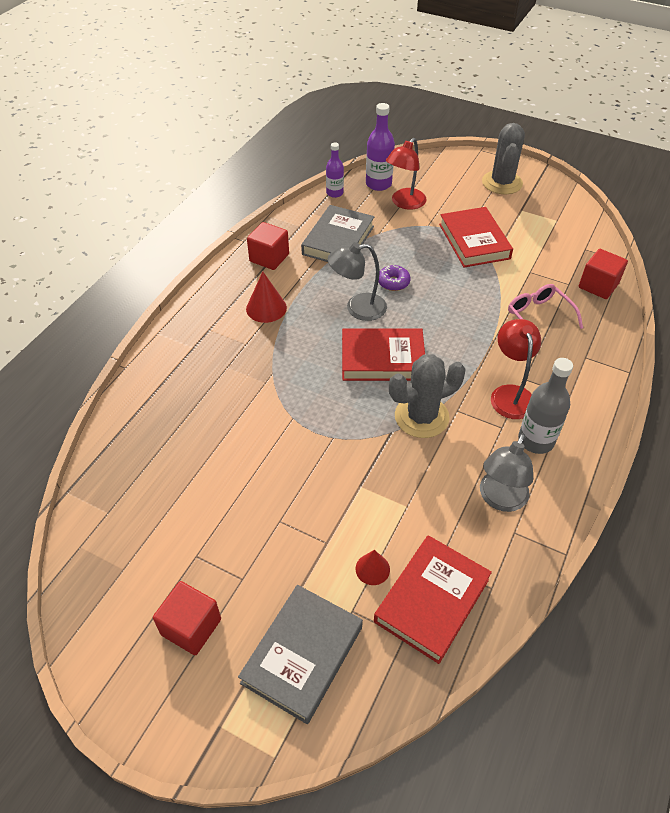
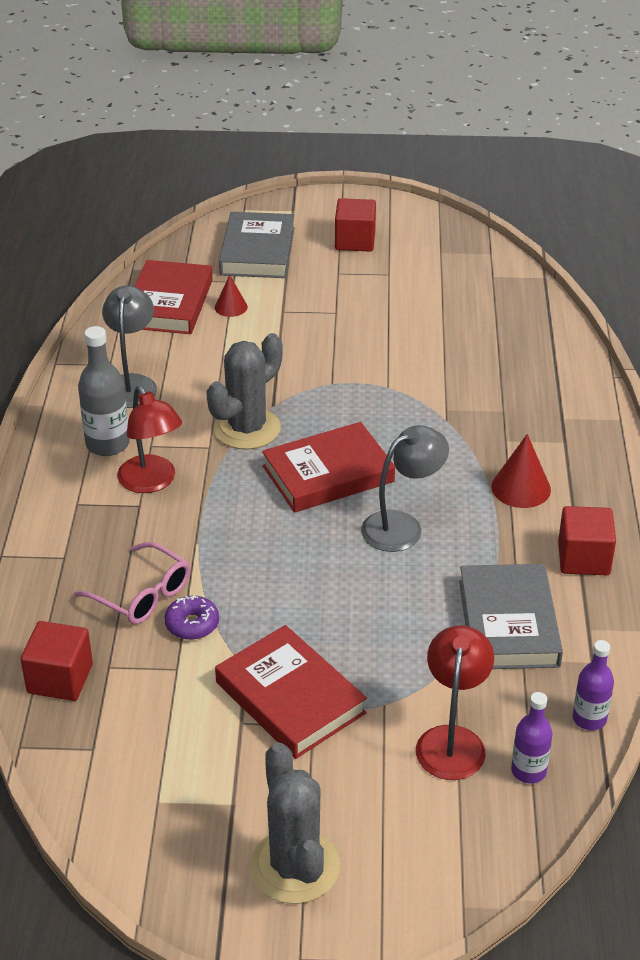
camera: 155 degrees right, 10 degrees down
purple bottle [366,103,395,191] -> purple bottle [511,692,552,784], size x0.64
purple donut [378,265,410,291] -> purple donut moved to [164,595,219,640]

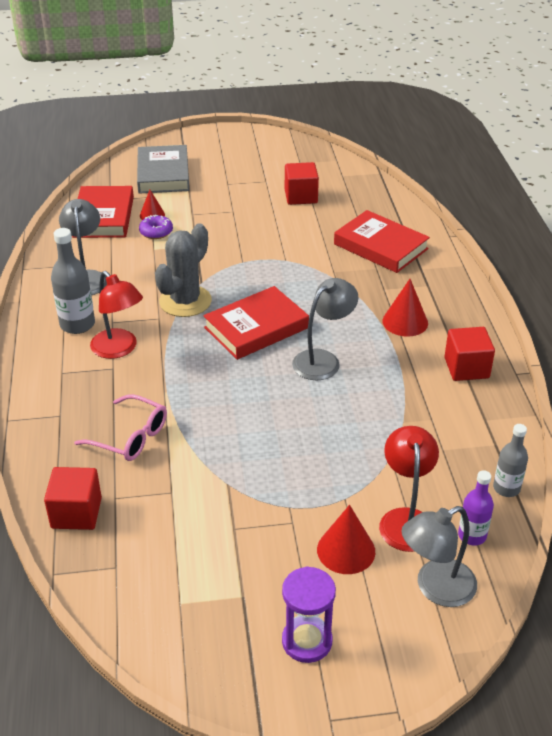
camera: 10 degrees left, 0 degrees up
purple donut [164,595,219,640] -> purple donut moved to [139,215,173,239]
red book [215,625,367,759] -> red book moved to [334,210,430,273]
grey cactus [250,743,340,904] -> purple hourglass [282,566,336,663]
red cube [335,198,376,252] -> red cube moved to [285,162,319,205]
grey book [459,564,563,669] -> none
purple bottle [573,640,614,730] -> grey bottle [493,424,528,497]
none -> red cone [317,505,375,574]
none -> grey lamp [402,506,477,607]

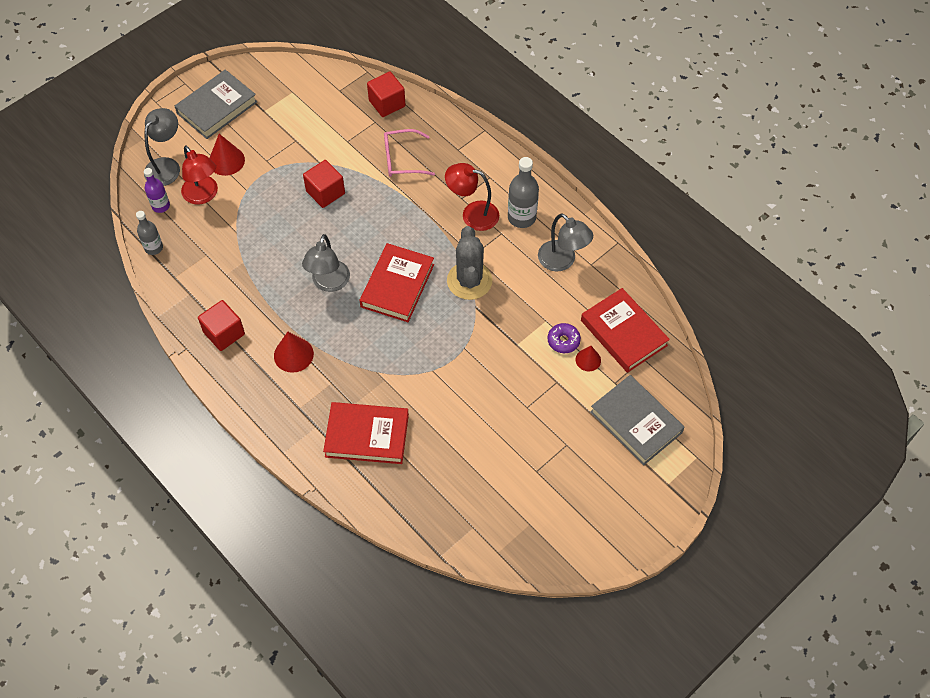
camera: 145 degrees right, 20 degrees up
purple hourglass [282,566,336,663] -> grey book [175,69,257,139]
red cube [285,162,319,205] -> red cube moved to [303,160,345,208]

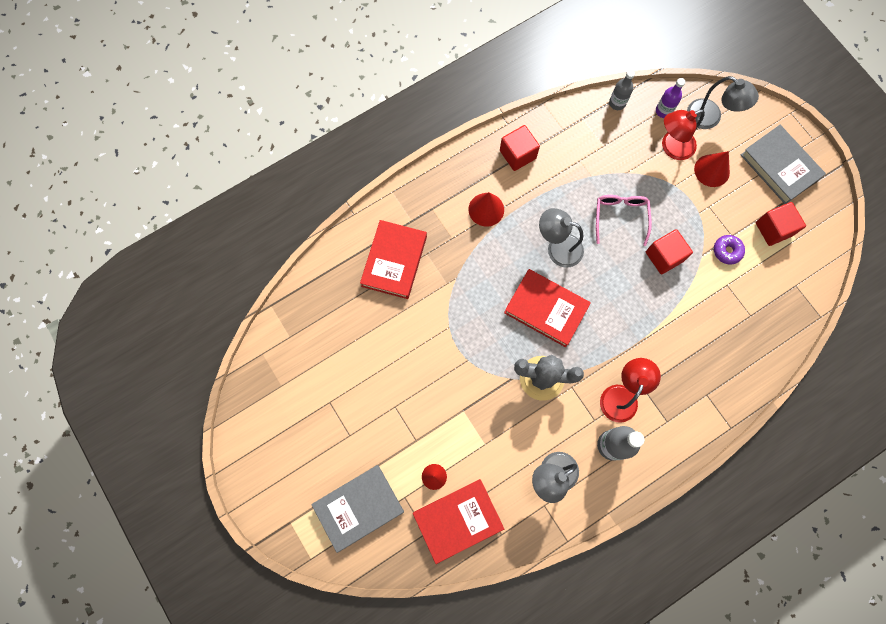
camera: 100 degrees right, 15 degrees up
red cube [367,71,406,117] -> red cube moved to [756,202,806,246]
pink glasses [384,129,435,177] -> pink glasses moved to [596,195,652,246]
purple donut [548,323,581,353] -> purple donut moved to [714,235,745,265]

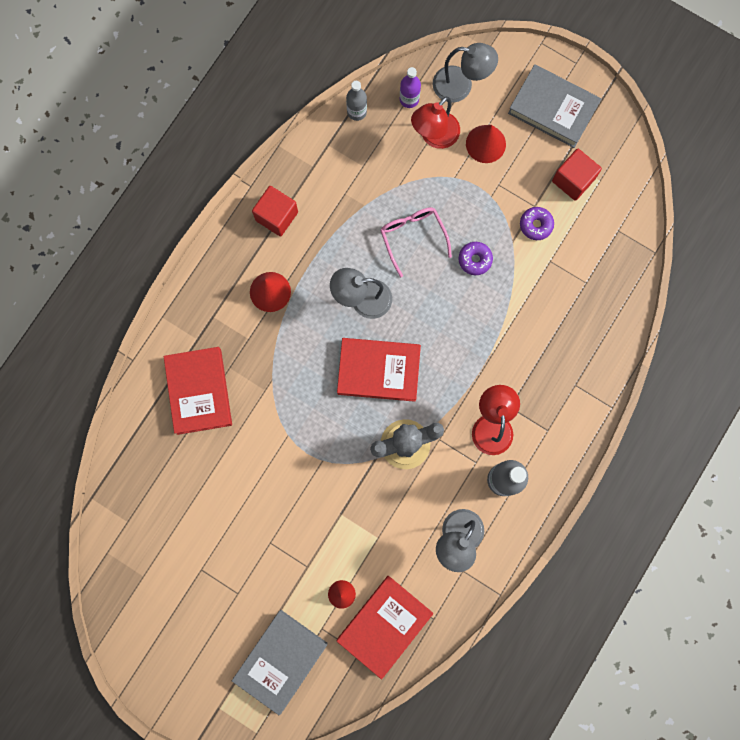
camera: 25 degrees left, 5 degrees up
red cube [646,229,693,274] -> purple donut [459,242,493,275]

